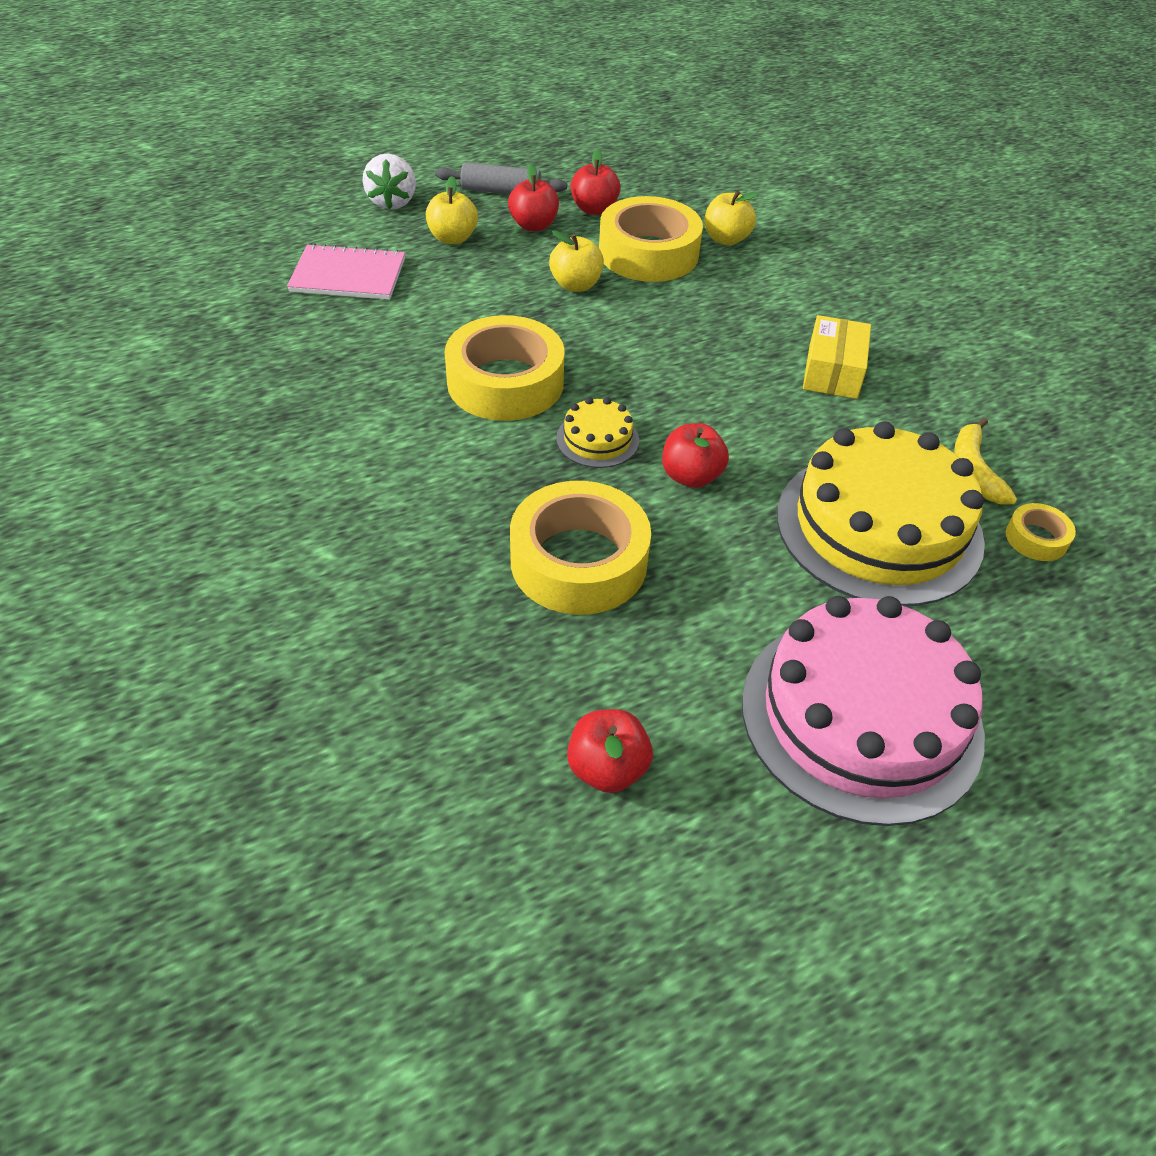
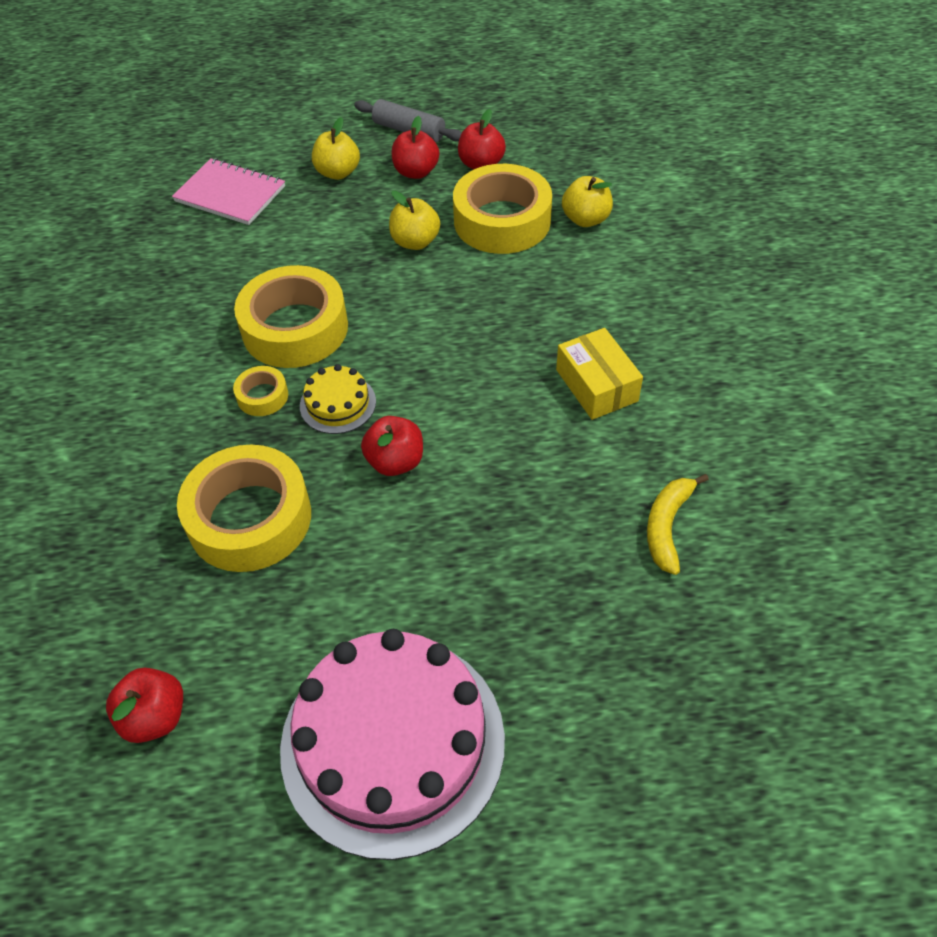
camera: 25 degrees right, 5 degrees up
white strawberry [362,153,416,210] -> none
yellow cake [777,421,985,606] -> none
yellow box [803,315,871,399] -> yellow box turned 60 degrees counterclockwise [556,328,643,420]
yellow tape [1006,503,1076,561] -> yellow tape moved to [233,366,288,416]

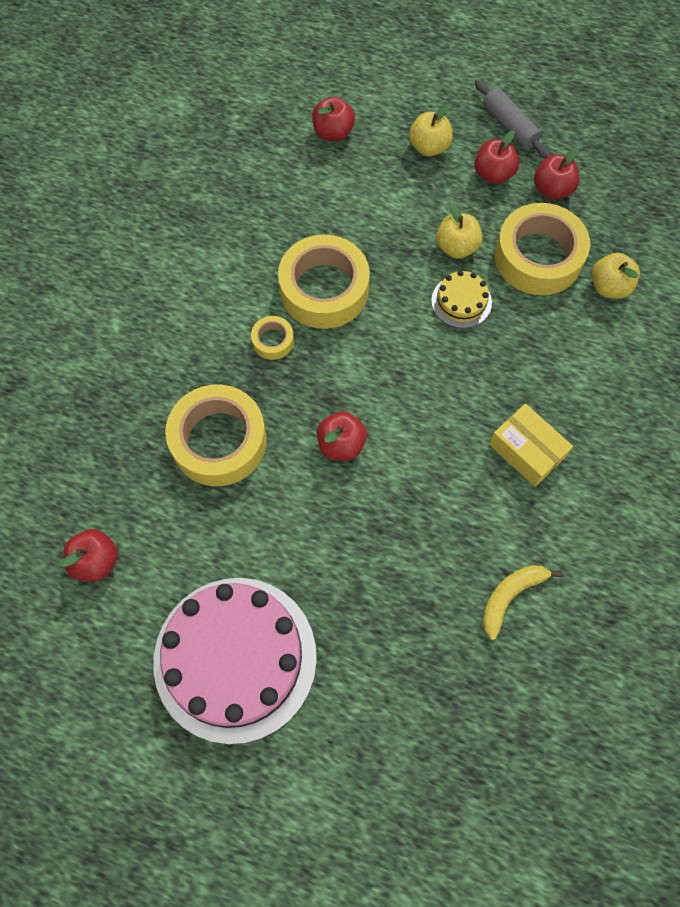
camera: 25 degrees right, 15 degrees up
pink notebook [172,158,285,225] -> red apple [312,97,355,141]
yellow cake [300,364,376,434] -> yellow cake moved to [431,270,492,328]
yellow box [556,328,643,420] -> yellow box turned 45 degrees counterclockwise [489,404,573,487]

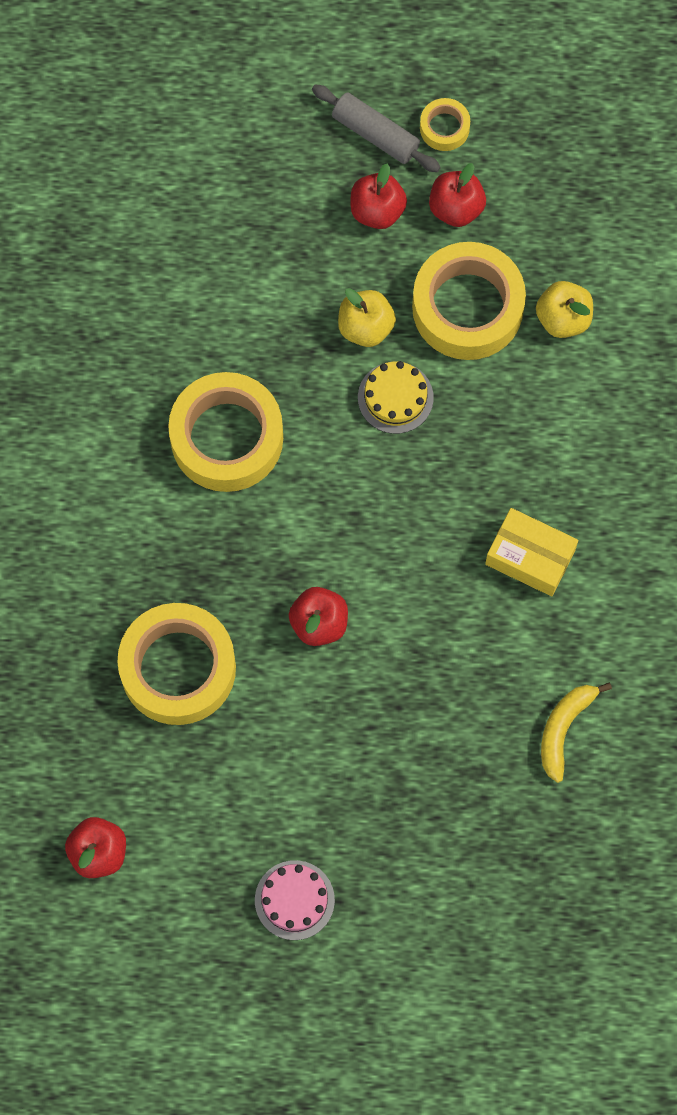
camera: 20 degrees left, 5 degrees up
pink cake [153,578,317,744] -> pink cake [255,860,335,940], size x0.43
yellow tape [251,316,294,360] -> yellow tape moved to [420,98,470,151]
red apple [312,97,355,141] -> none
yellow apple [409,104,452,156] -> none

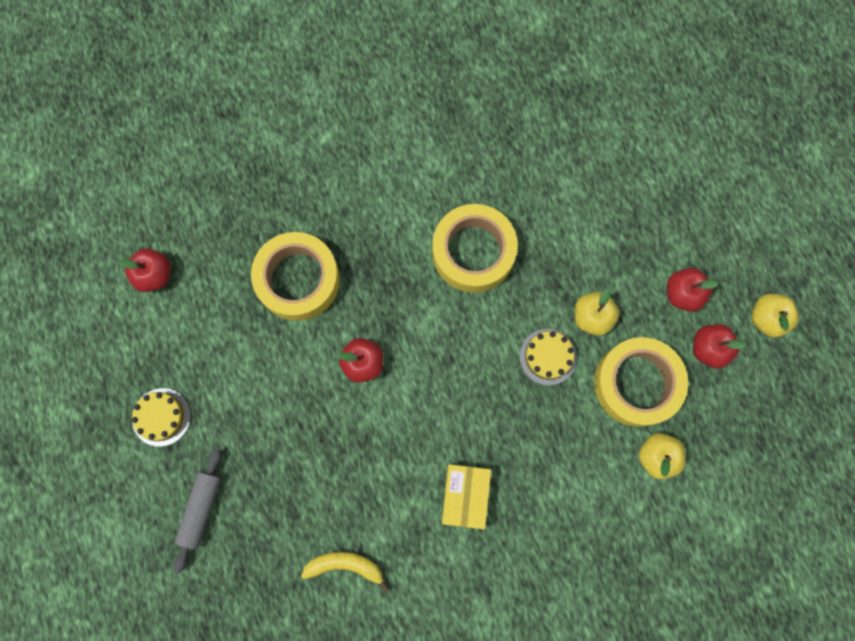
camera: 70 degrees right, 5 degrees up
pink cake [255,860,335,940] -> yellow cake [132,388,191,447]
grey rolling pin [312,84,441,172] -> grey rolling pin moved to [174,448,221,573]
yellow tape [420,98,470,151] -> yellow apple [751,294,799,338]

